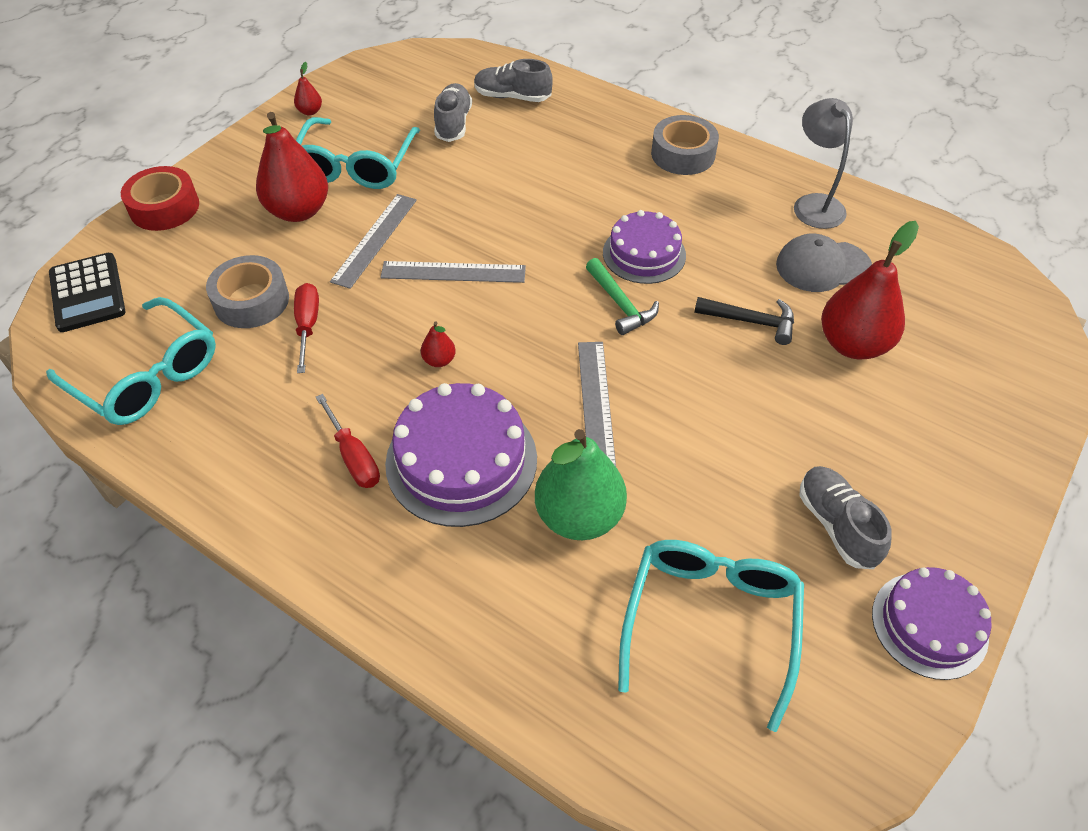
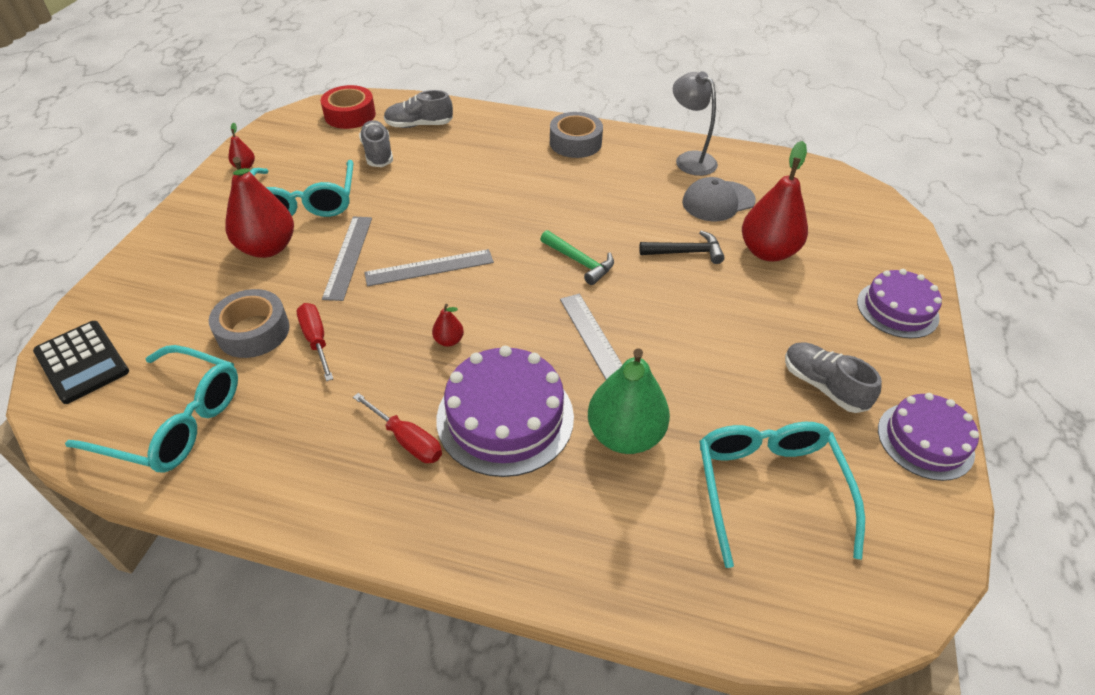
camera: 20 degrees left, 5 degrees down
red tape [121,166,199,231] -> red tape moved to [321,85,376,129]
purple cake [603,210,686,284] -> purple cake moved to [857,269,942,338]

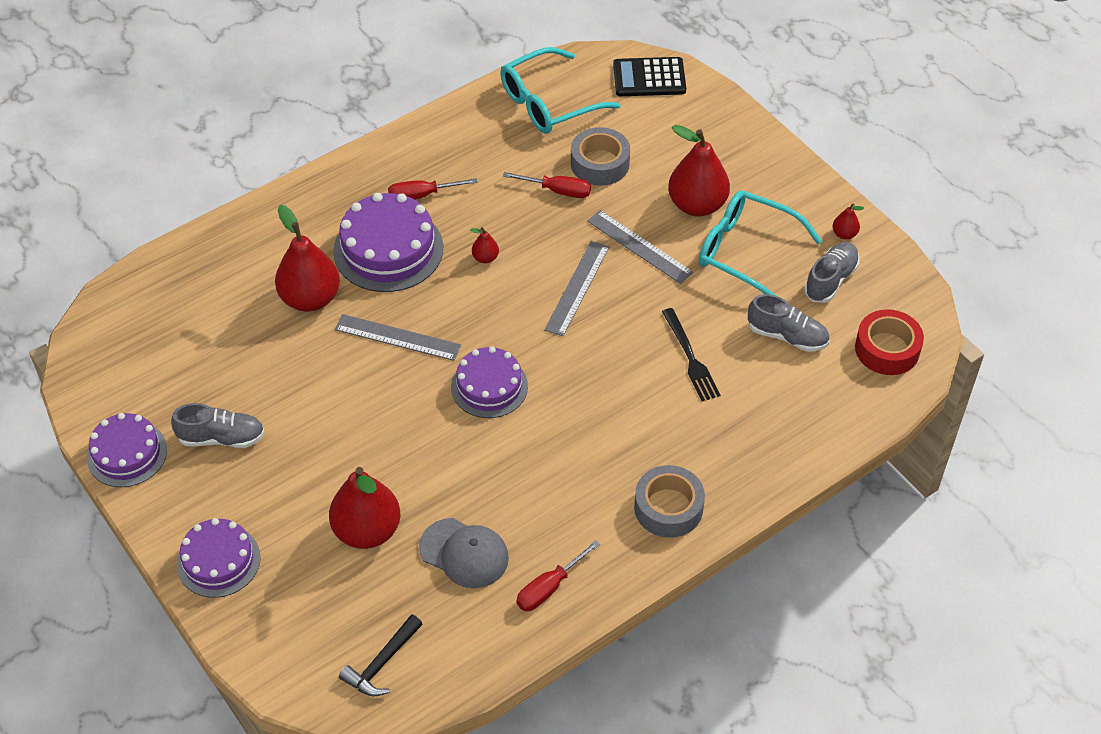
camera: 130 degrees right, 5 degrees up
grey shoe [384,90,453,128] -> grey shoe moved to [804,242,860,303]
green hammer [540,230,614,285] -> purple cake [451,346,528,418]
green pear [588,349,670,454] -> red pear [275,205,340,312]
black hammer [639,231,725,264] -> black hammer moved to [339,614,422,696]
grey lamp [673,71,718,176] -> red screwdriver [516,540,600,611]
grey cap [682,177,756,221] -> grey cap turned 105 degrees clockwise [419,518,509,588]
turquoise glasses [699,422,865,568] -> none
none -> black fork [662,308,721,401]

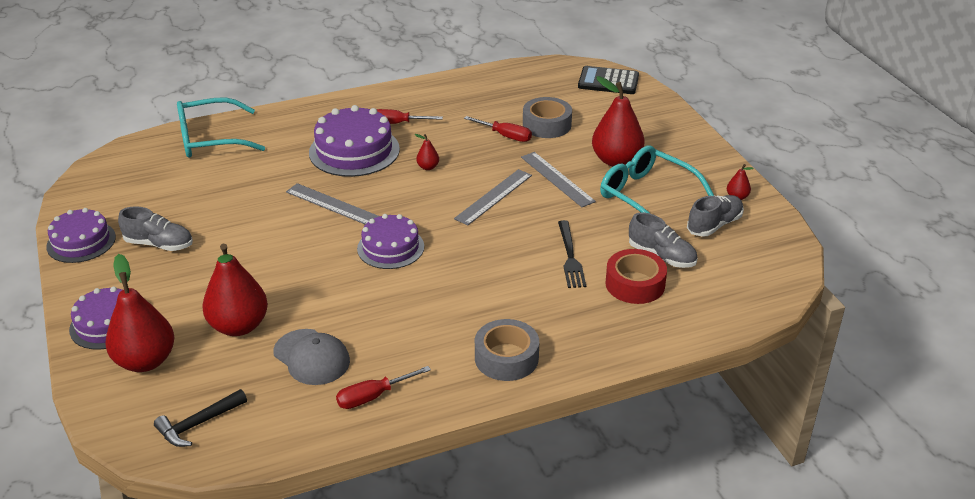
camera: 15 degrees right, 15 degrees down
red pear [275,205,340,312] -> red pear moved to [105,254,174,372]
turquoise glasses [500,47,621,134] -> turquoise glasses moved to [177,97,265,158]
red tape [855,309,924,375] -> red tape moved to [605,249,667,304]

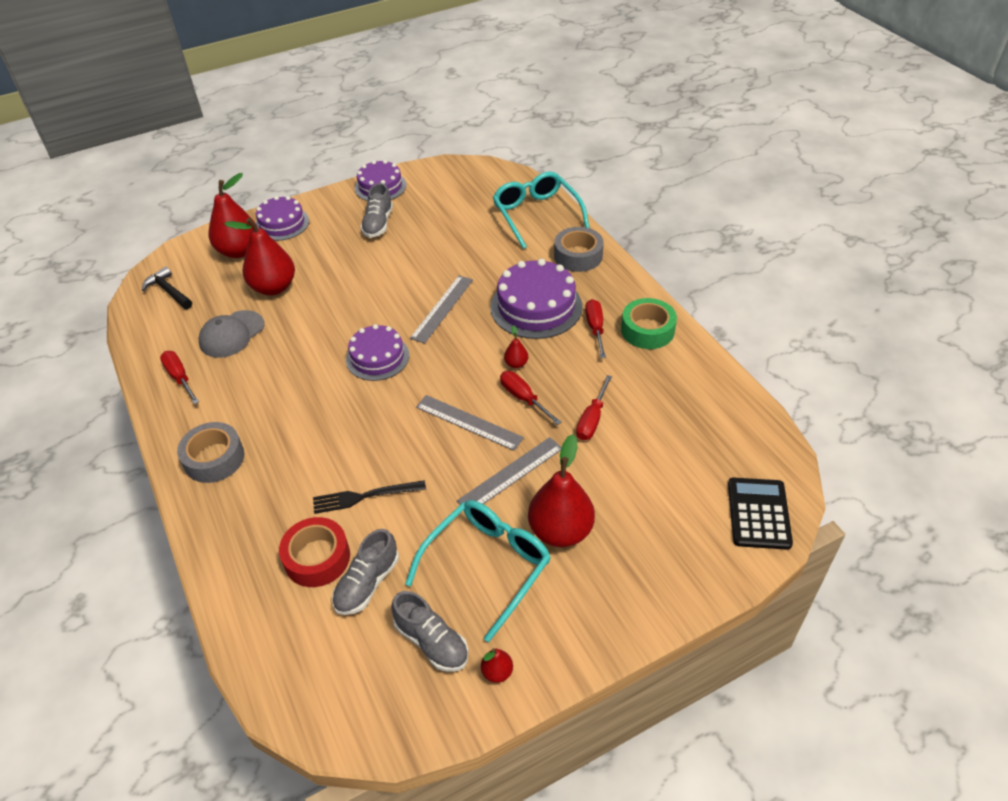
camera: 85 degrees right, 10 degrees up
grey tape [523,97,572,138] -> grey tape moved to [554,227,604,272]
none -> red screwdriver [500,371,561,425]
none -> green tape [621,298,677,349]

